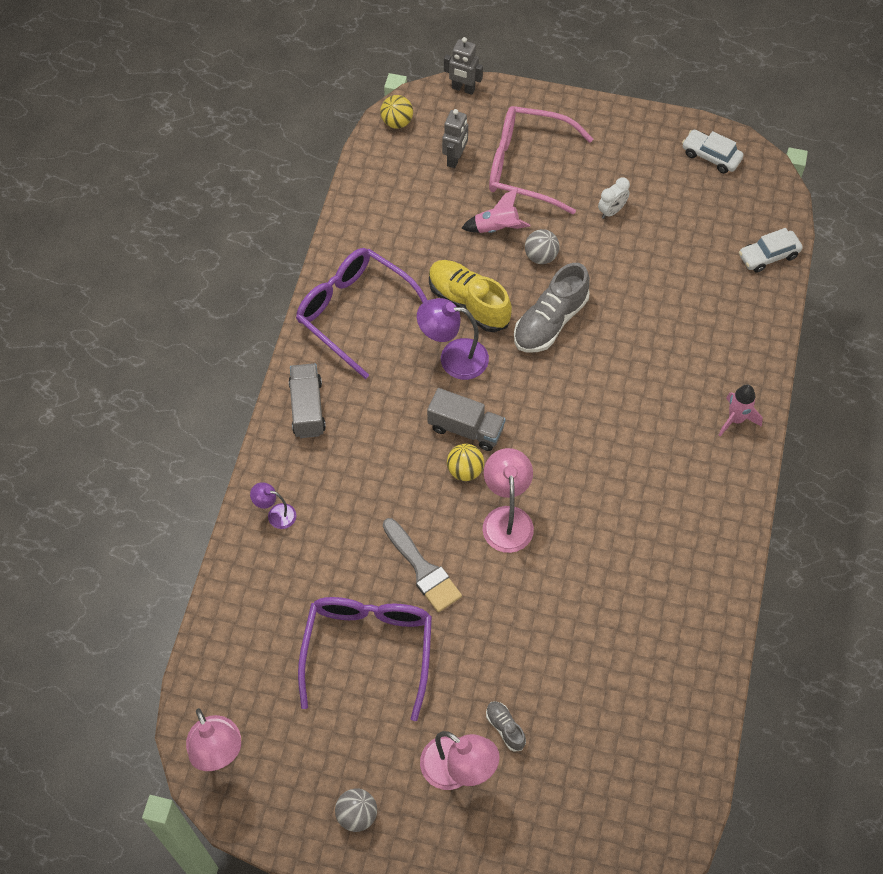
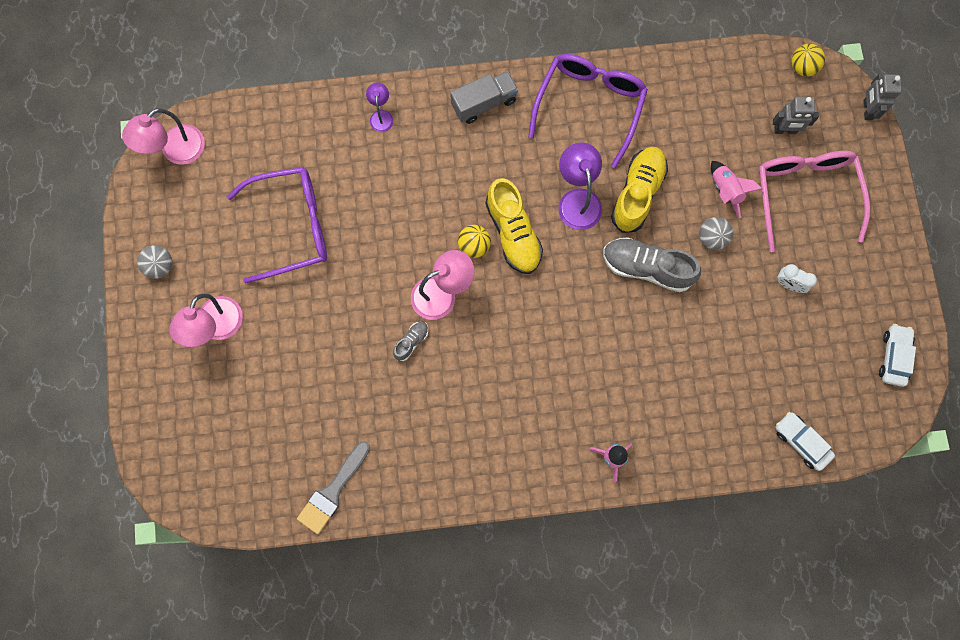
camera: 70 degrees right, 15 degrees up
grey brush [383,518,462,612] -> grey brush moved to [297,441,370,534]
grey truck [427,388,506,451] -> yellow shoe [486,178,543,274]
grey shoe [486,701,526,752] -> grey shoe moved to [393,322,428,361]

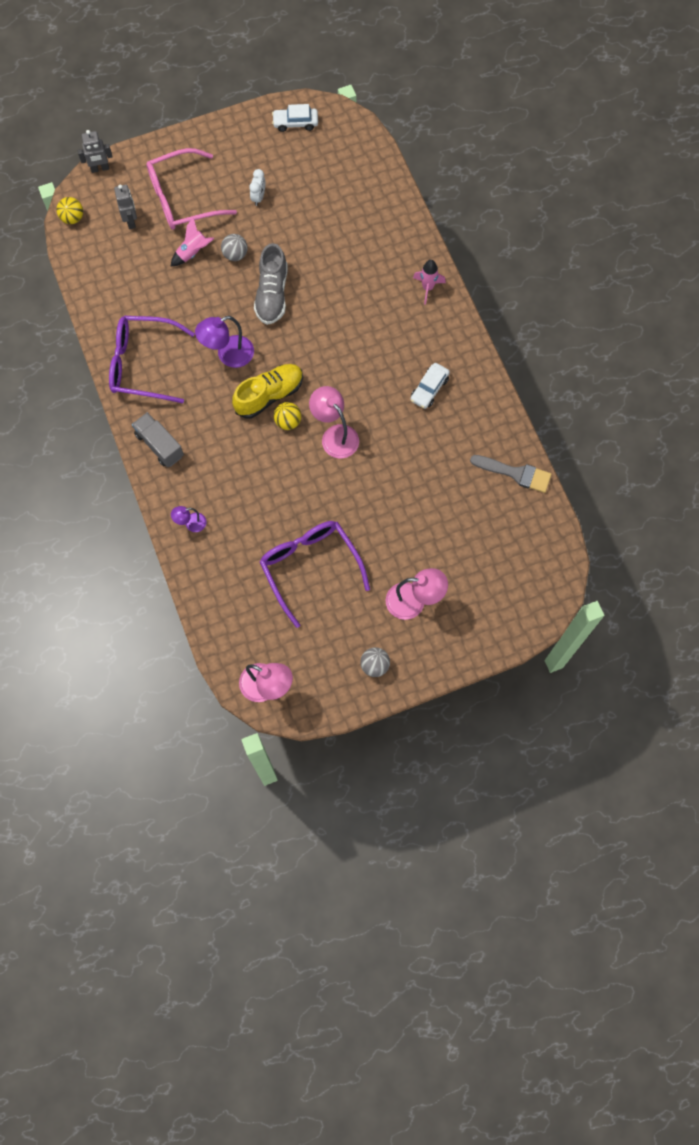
camera: 105 degrees left, 5 degrees down
grey shoe [393,322,428,361] -> none
yellow shoe [611,147,668,233] -> none
white car [775,412,835,471] -> white car moved to [410,363,450,409]

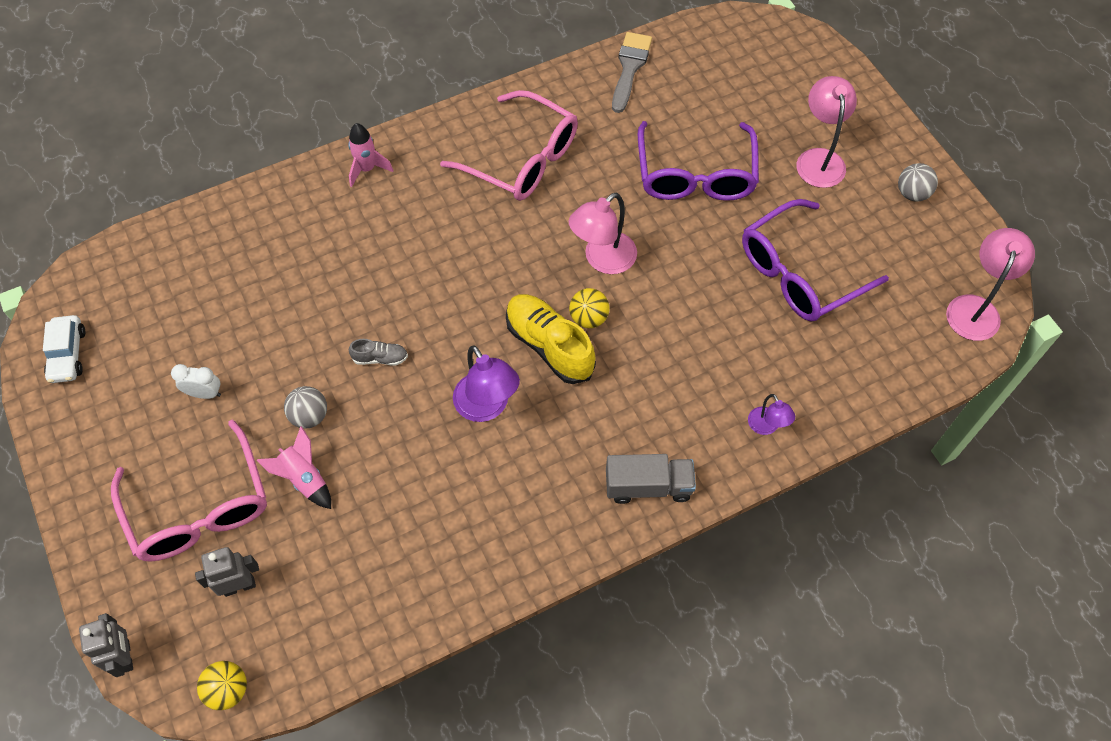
camera: 95 degrees left, 10 degrees down
purple glasses [109,316,195,403] -> purple glasses moved to [638,121,759,201]
grey truck [132,412,184,467] -> grey truck turned 135 degrees counterclockwise [606,454,696,504]
grey shoe [254,243,288,325] -> grey shoe [349,339,408,366], size x0.48
white car [410,363,450,409] -> pink glasses [440,90,578,201]

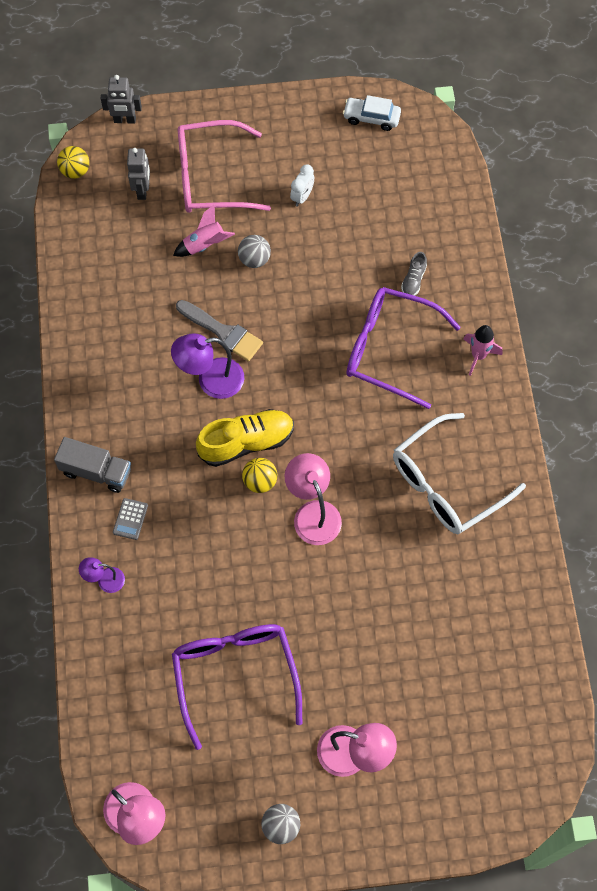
camera: 110 degrees right, 5 degrees up
grey shoe [349,339,408,366] -> grey shoe moved to [401,252,427,296]
pink glasses [440,90,578,201] -> white glasses [393,413,526,534]
grey truck [606,454,696,504] -> grey truck turned 90 degrees counterclockwise [54,437,131,493]
grey brush [612,32,652,113] -> grey brush moved to [176,300,263,362]
purple glasses [638,121,759,201] -> purple glasses moved to [346,287,461,409]
none -> grey calculator [113,498,148,540]

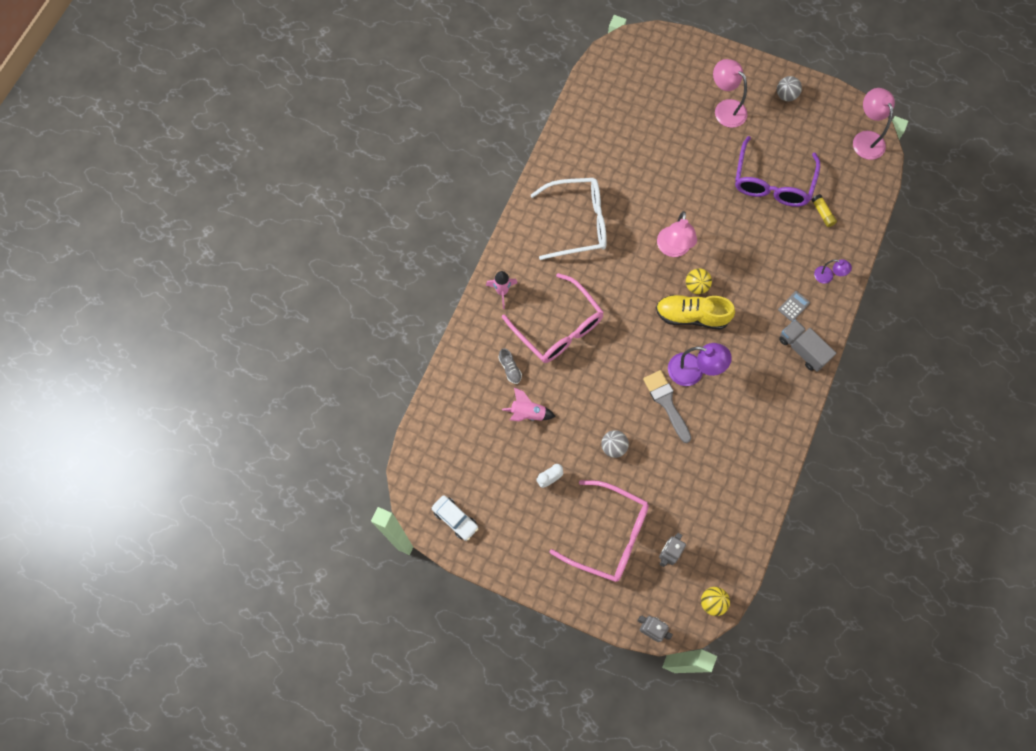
camera: 150 degrees left, 5 degrees up
pink rocket [173,205,235,257] -> pink rocket moved to [502,388,556,421]
purple glasses [346,287,461,409] -> pink glasses [502,273,604,363]
grey shoe [401,252,427,296] -> grey shoe turned 105 degrees clockwise [498,348,522,384]
none -> yellow glue stick [811,194,837,227]

